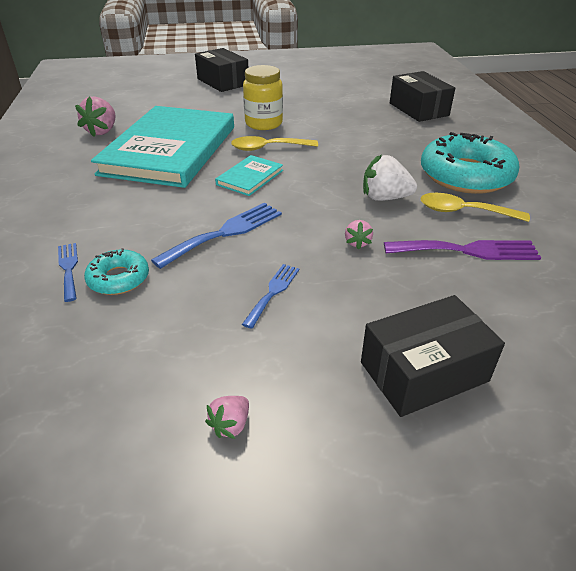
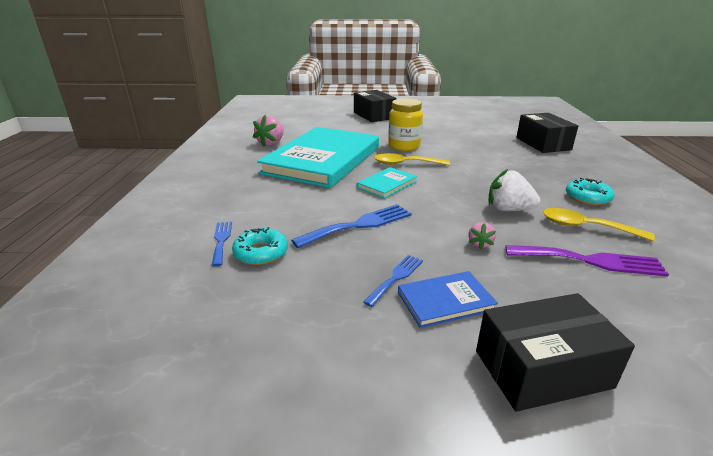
camera: 10 degrees right, 10 degrees down
pink strawberry [205,396,249,439] -> none
turquoise donut [421,132,519,194] -> turquoise donut [566,178,614,205], size x0.50
none -> blue book [398,271,498,328]

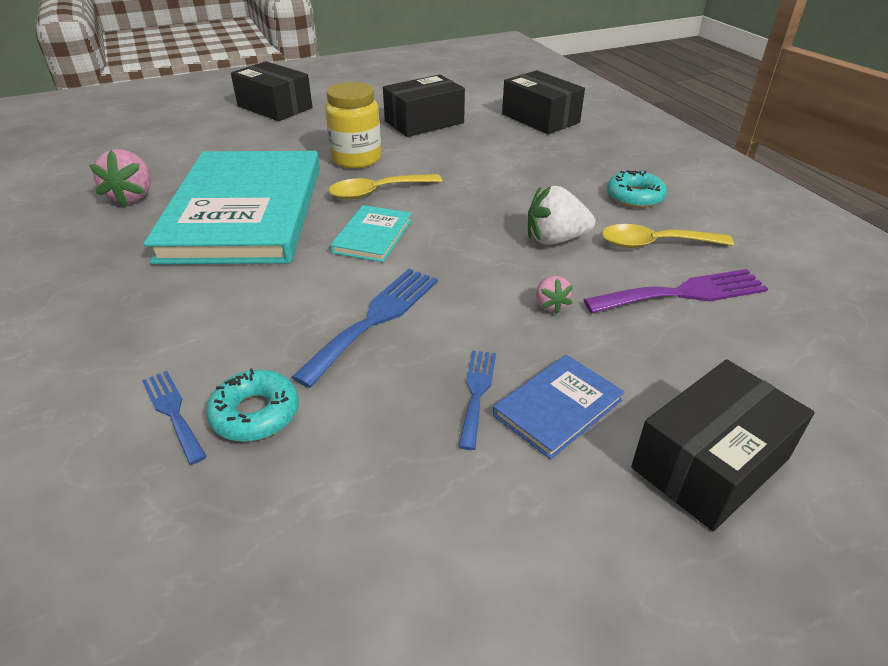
camera: 25 degrees left, 10 degrees up
none -> black box [383,74,465,137]

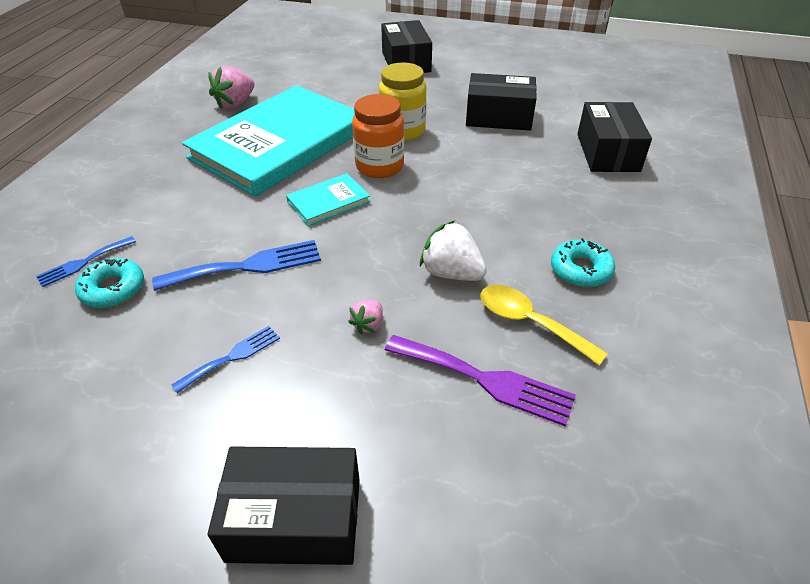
camera: 40 degrees right, 5 degrees up
blue fork [142,371,207,465] -> blue fork turned 135 degrees counterclockwise [36,236,136,287]
yellow spoon [329,174,442,200] -> orange jar [352,94,404,178]
blue book [493,355,624,460] -> none

